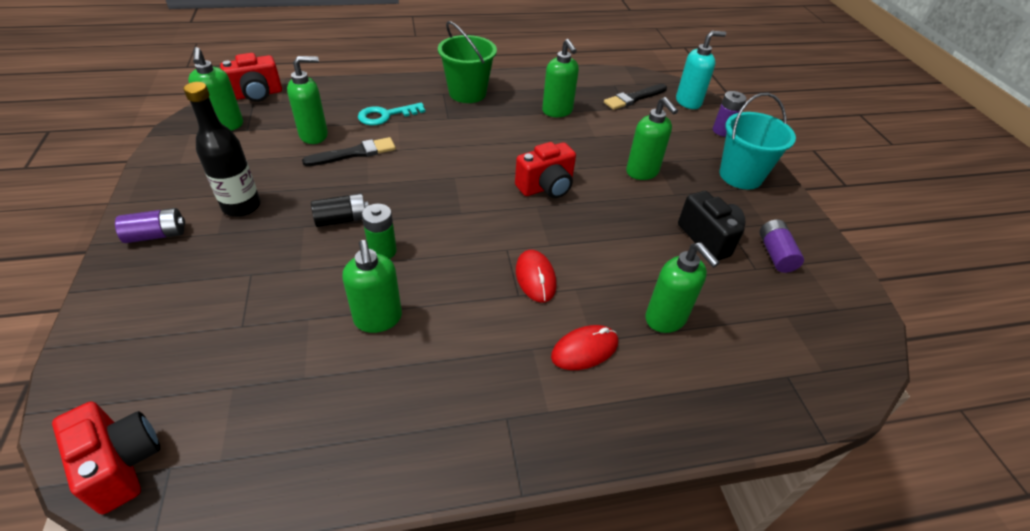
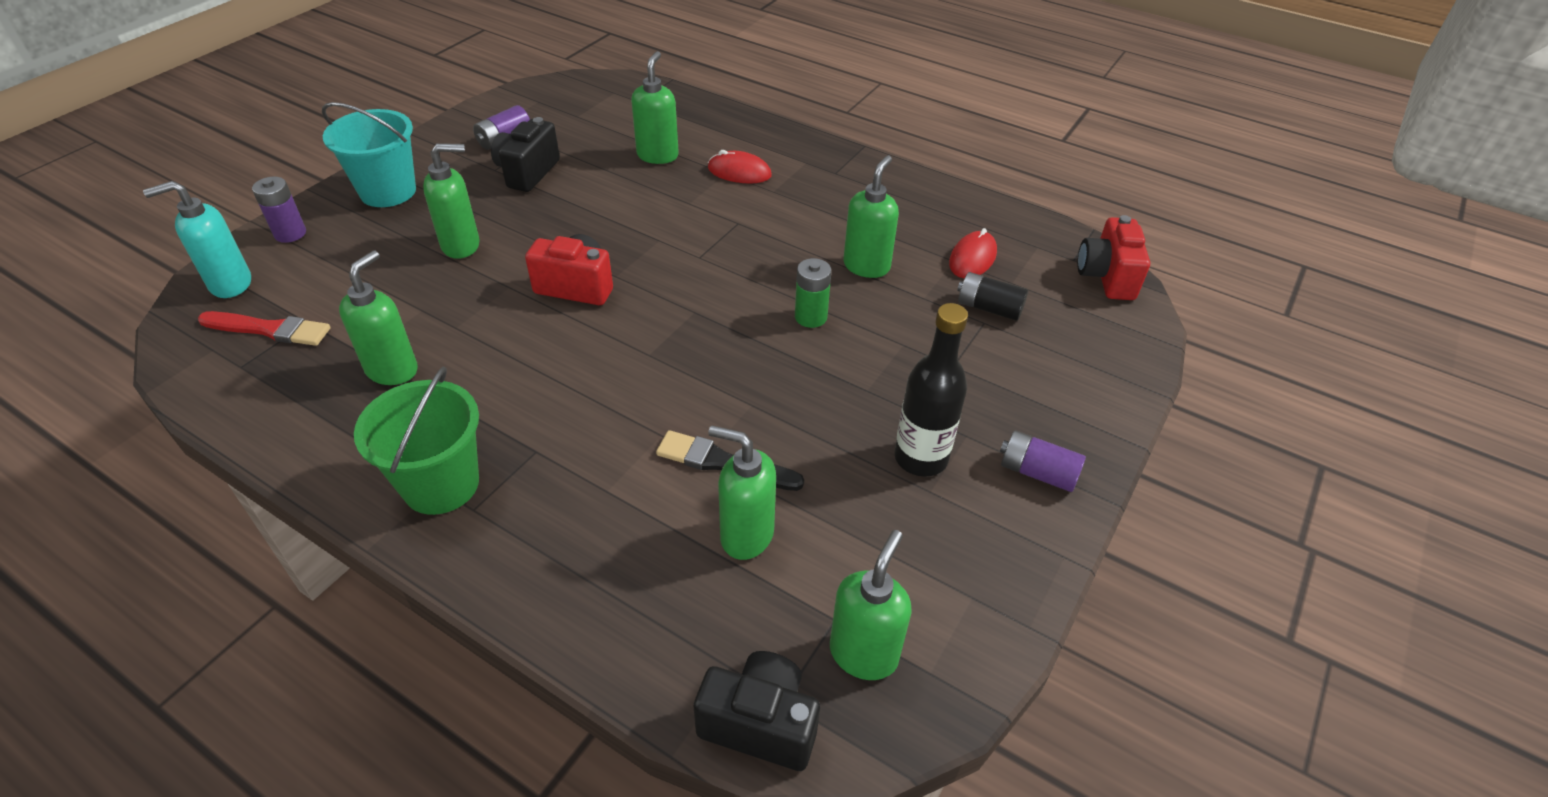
camera: 135 degrees left, 0 degrees up
red camera [220,53,282,102] -> black camera [694,651,820,771]
black battery [311,193,369,227] -> black battery moved to [957,272,1028,321]
turquoise key [358,103,425,125] -> none
red mouse [516,250,556,303] -> red mouse moved to [949,228,997,278]
black brush [604,84,667,110] -> red brush [198,311,331,346]
green soap dispenser [626,97,678,180] -> green soap dispenser turned 60 degrees clockwise [423,143,480,259]
turquoise soap dispenser [676,31,726,109] -> turquoise soap dispenser turned 45 degrees counterclockwise [143,181,251,298]

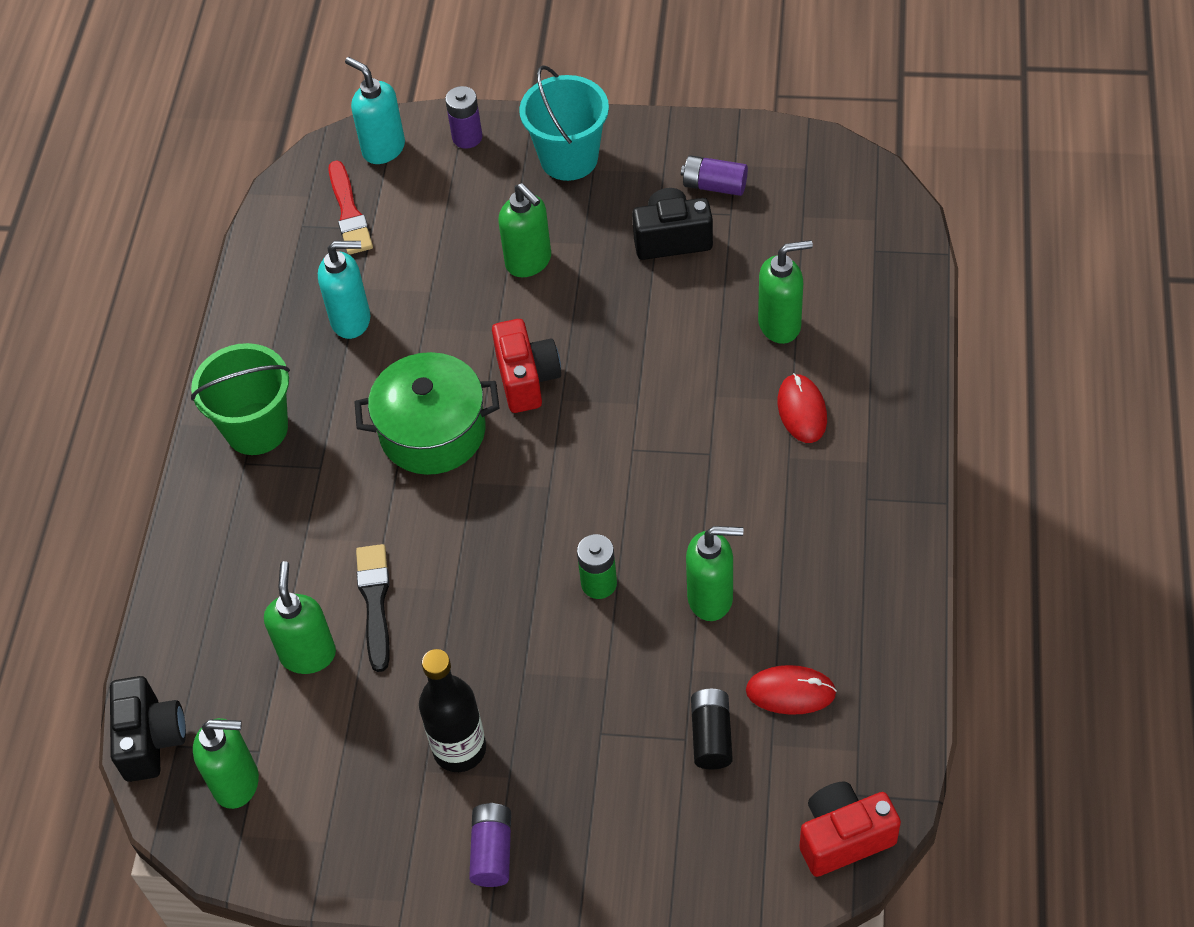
camera: 70 degrees right, 10 degrees up
green soap dispenser [339,250,418,385] -> turquoise soap dispenser [318,241,370,339]
none -> green pot [355,352,499,475]

